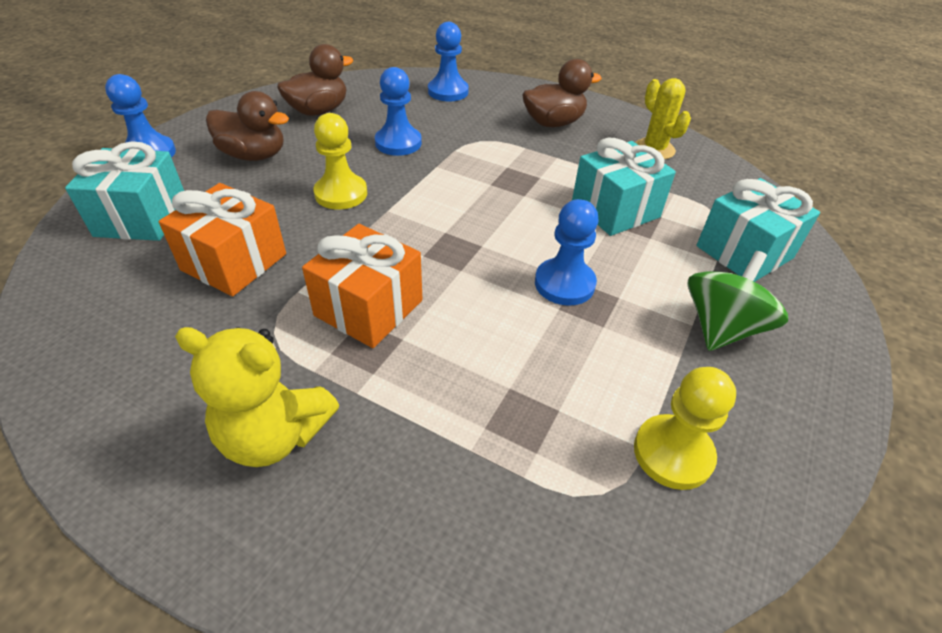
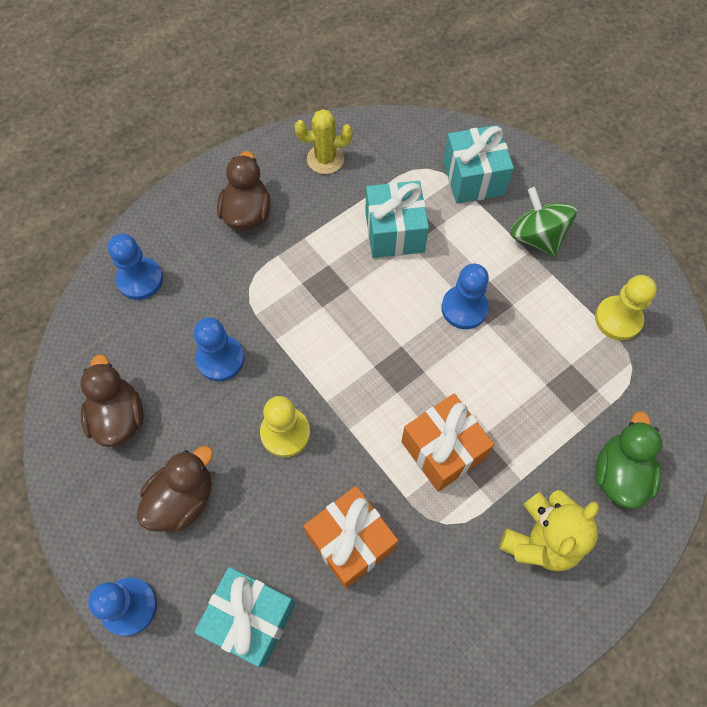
camera: 65 degrees left, 20 degrees up
none -> green duck [595,411,662,509]

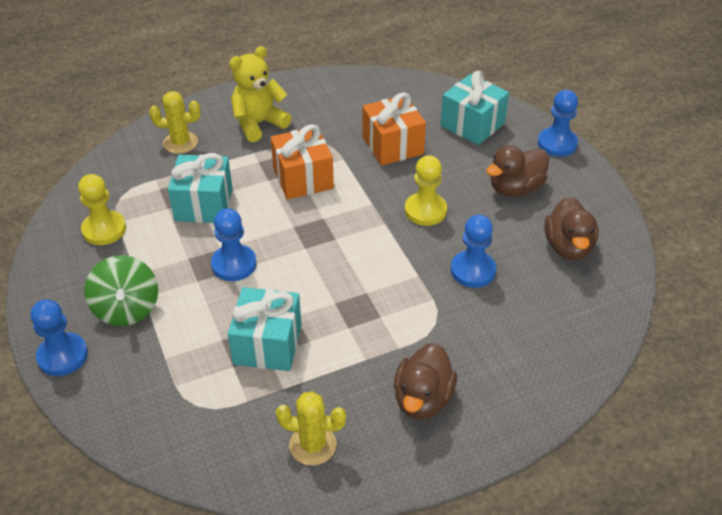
camera: 165 degrees left, 20 degrees down
blue pawn [108,233,163,300] -> blue pawn moved to [30,299,88,376]
turquoise gift [443,125,514,204] -> turquoise gift moved to [168,153,232,223]
green duck [595,411,662,509] -> yellow cactus [149,91,201,154]

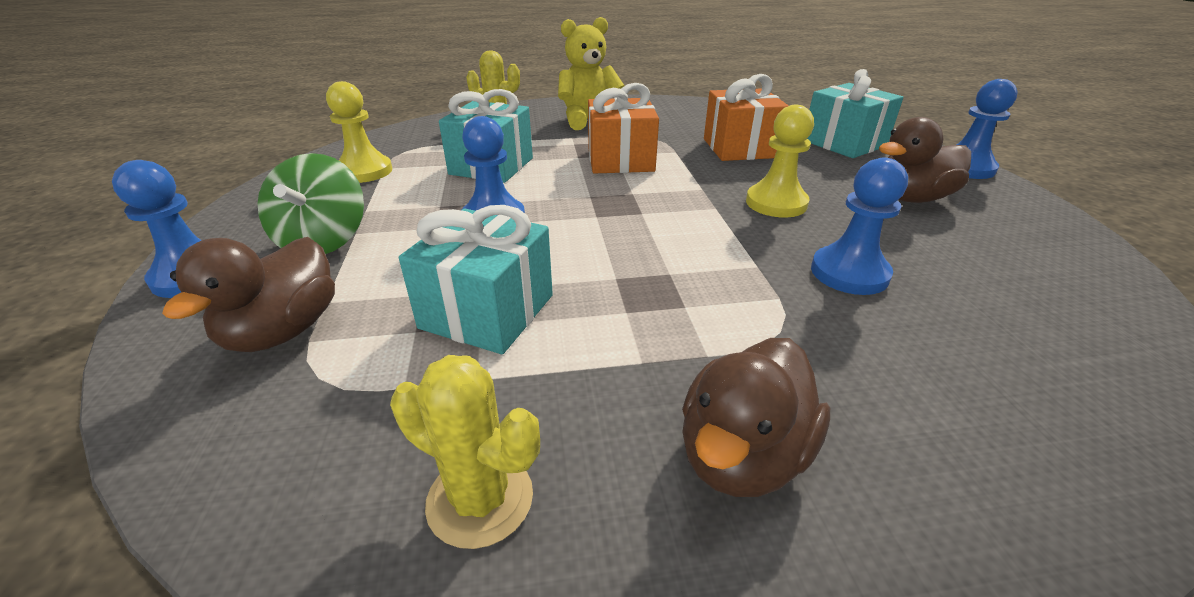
camera: 15 degrees right, 10 degrees down
brown duck [544,197,599,260] -> brown duck moved to [162,237,335,352]

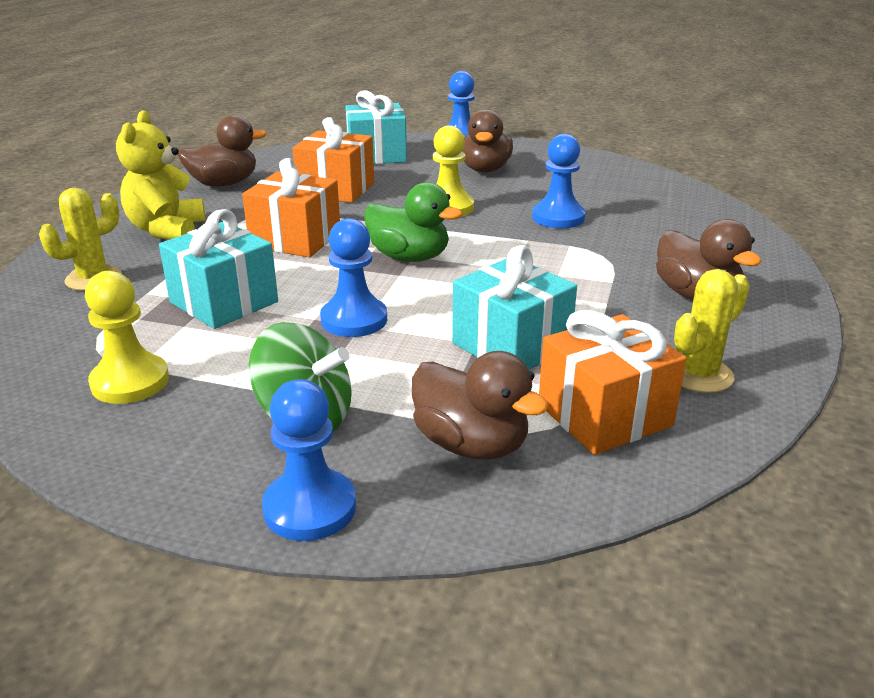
camera: 65 degrees left, 5 degrees down
none -> brown duck [177,115,267,186]
none -> green duck [364,182,463,262]
none -> orange gift [539,310,687,455]

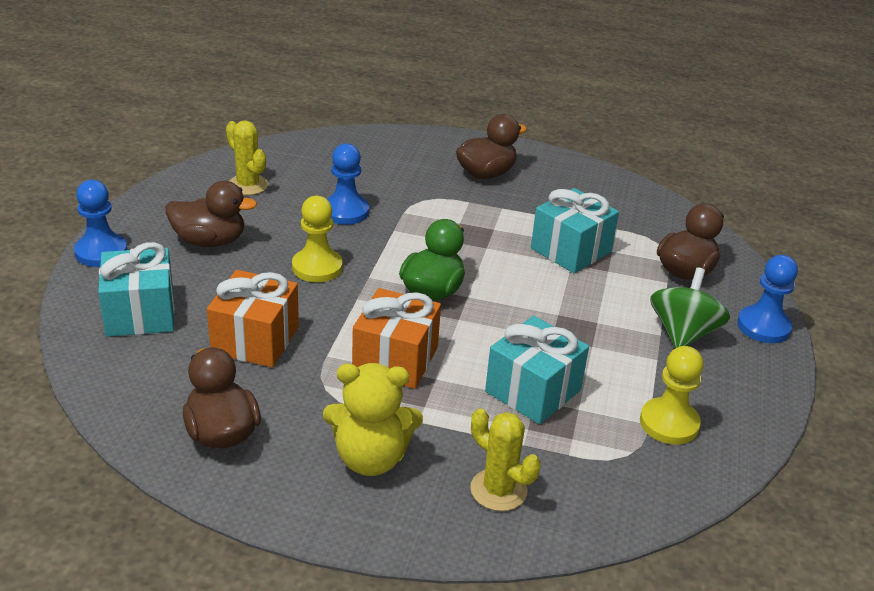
camera: 95 degrees left, 5 degrees up
blue pawn [320,218,387,337] -> none
orange gift [539,310,687,455] -> none
yellow cactus [674,269,750,393] -> yellow cactus moved to [226,120,268,195]

